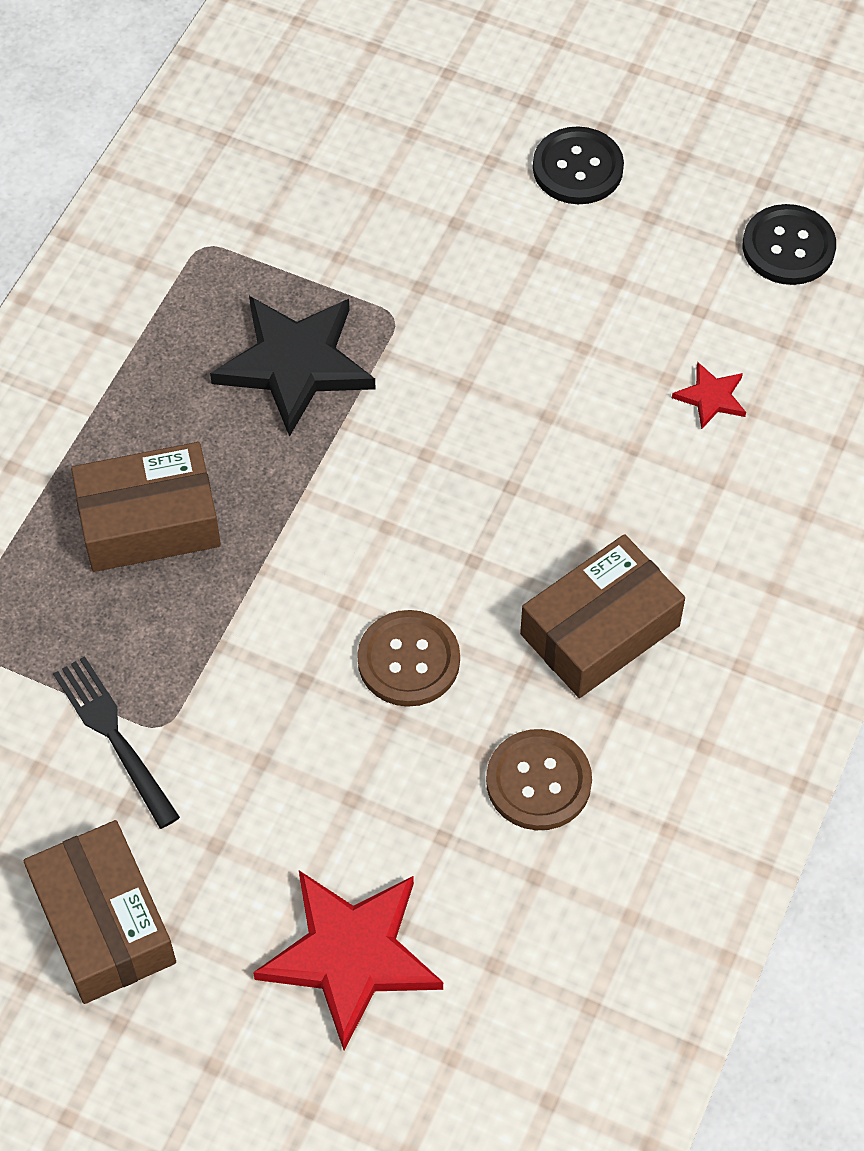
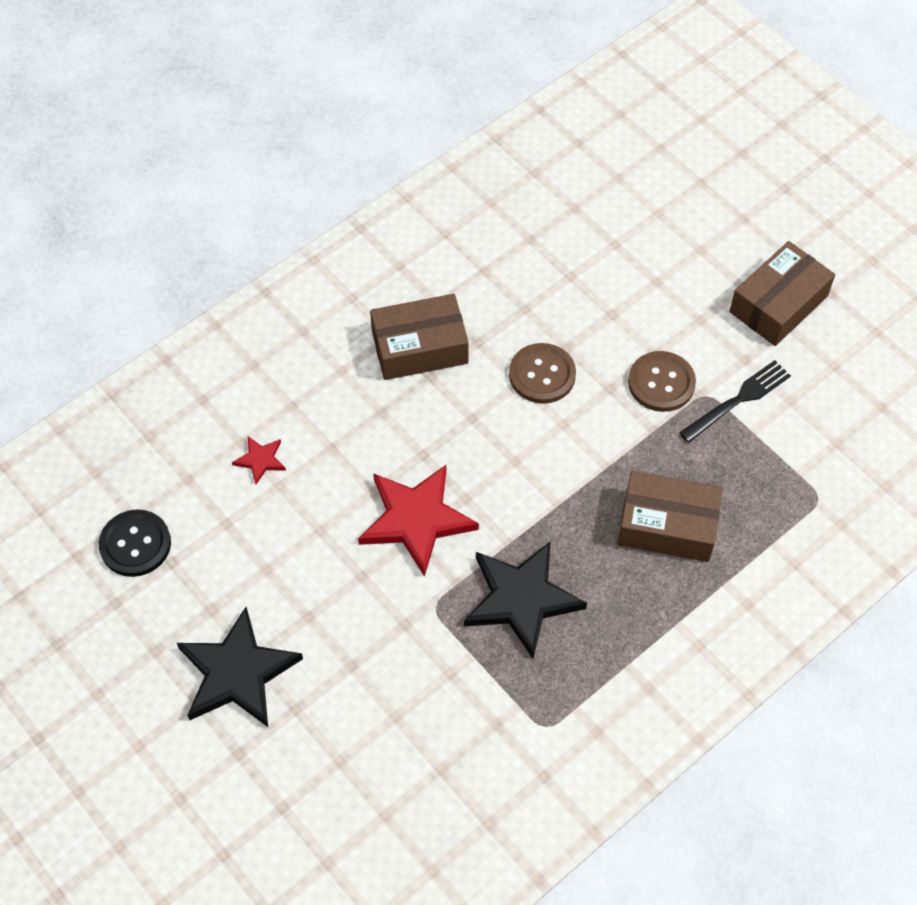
camera: 155 degrees left, 0 degrees up
brown box [24,820,176,1004] -> brown box turned 45 degrees clockwise [729,241,835,346]
black fork [53,656,180,829] -> black fork turned 120 degrees counterclockwise [680,360,791,443]
red star [253,871,443,1050] -> red star moved to [358,465,479,577]
brown button [486,729,592,830] -> brown button moved to [628,351,696,412]
black button [533,127,624,204] -> black star [177,607,303,727]

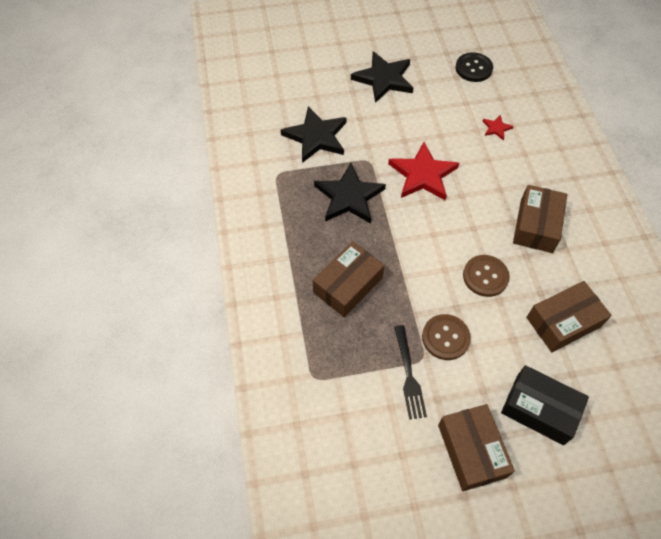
camera: 120 degrees right, 0 degrees up
none -> black star [281,106,347,163]
none -> black box [501,365,589,445]
none -> brown box [526,281,612,352]

